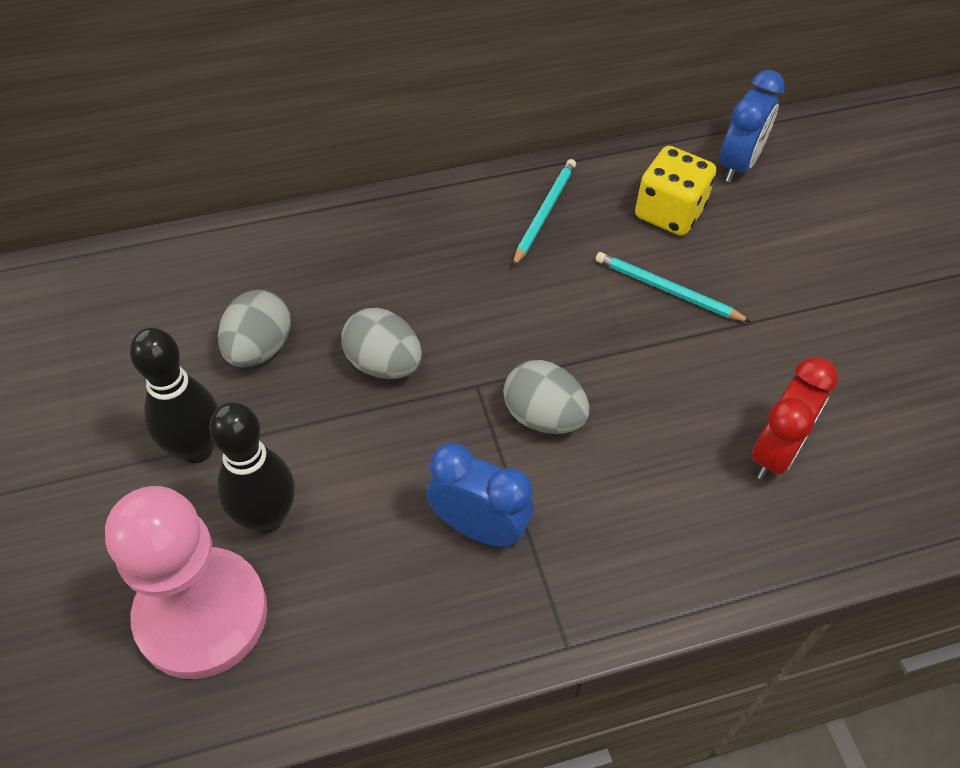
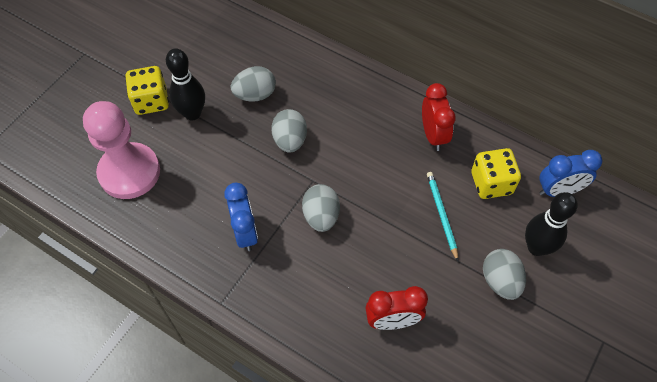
camera: 50 degrees right, 5 degrees up
black bowling pin [209,402,295,533] -> black bowling pin moved to [525,192,578,256]
turquoise pencil [512,159,576,267] -> red clock [422,83,456,151]
none -> yellow dice [125,66,169,115]
none -> grey egg [483,249,526,300]

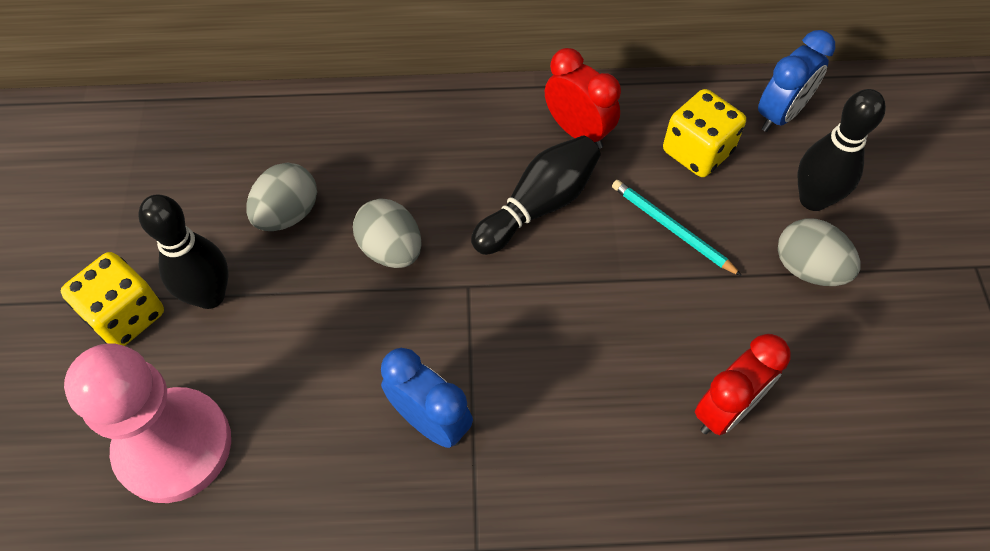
camera: 35 degrees left, 0 degrees up
grey egg [302,184,340,232] -> none
none -> black bowling pin [471,135,601,255]

